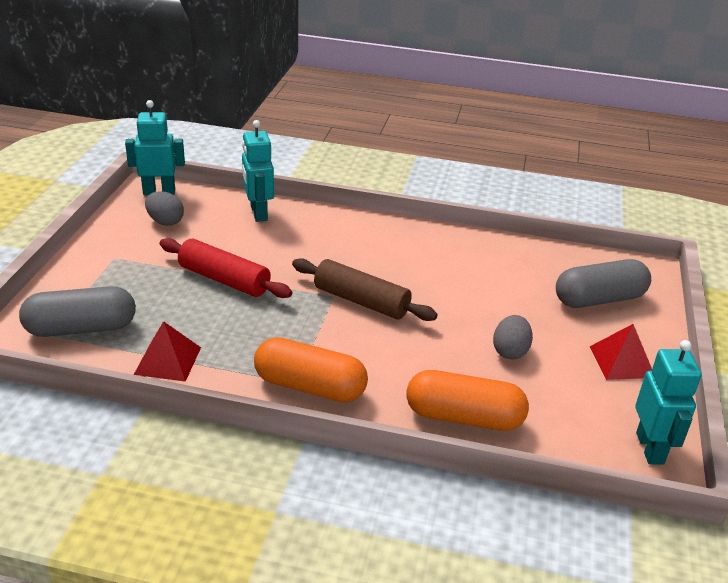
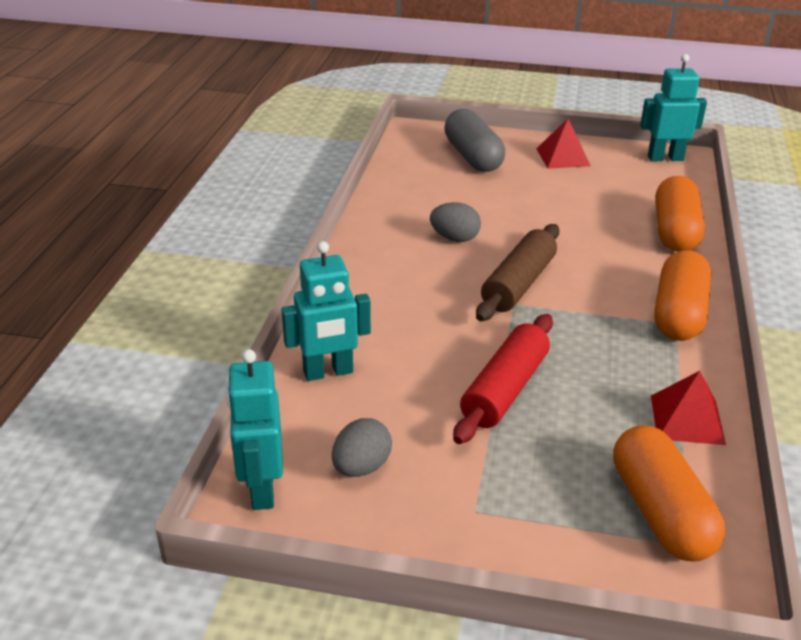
camera: 90 degrees left, 0 degrees up
grey capsule [19,286,136,337] -> orange capsule [613,425,725,562]
grey egg [493,315,533,359] -> grey egg moved to [430,202,481,242]

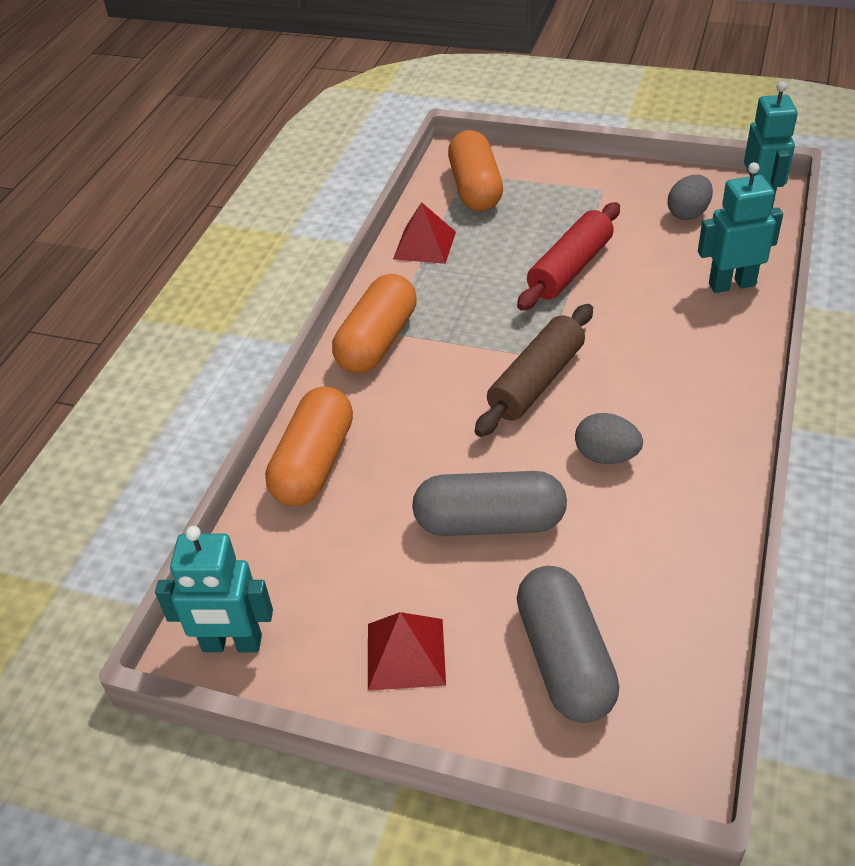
camera: 170 degrees left, 10 degrees up
none -> grey capsule [412,471,567,536]

